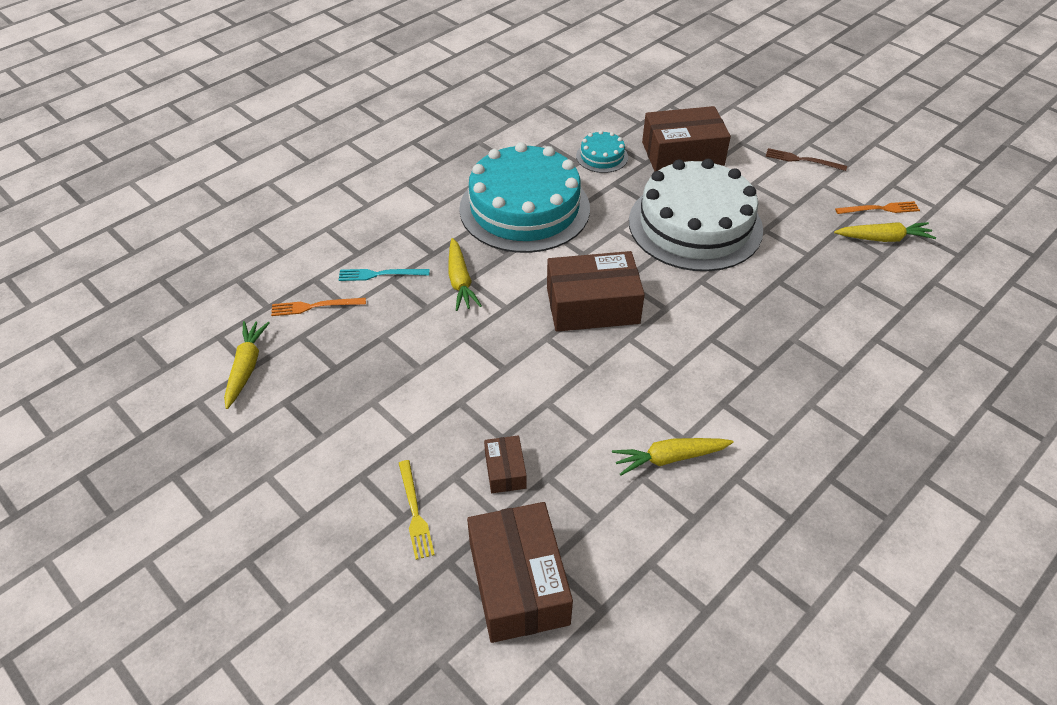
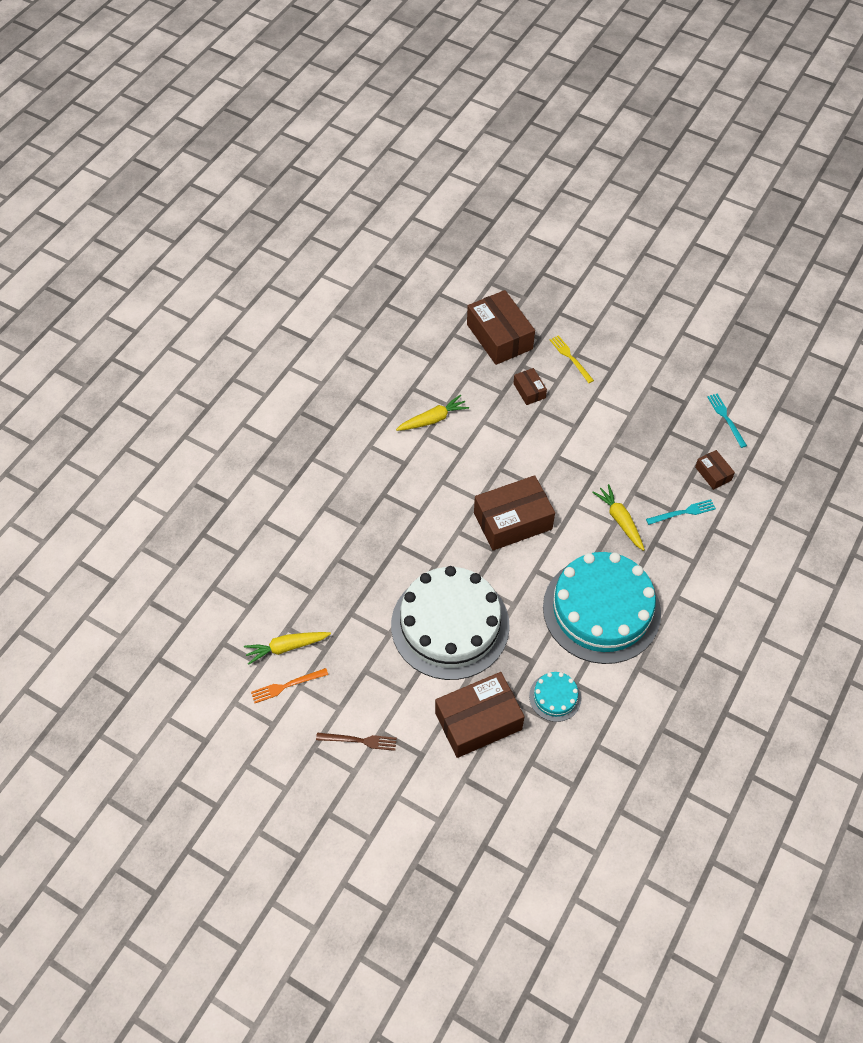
camera: 165 degrees right, 10 degrees up
yellow carrot [224,321,269,409] -> turquoise fork [707,394,747,448]
orange fork [271,298,366,316] -> brown box [695,450,735,490]

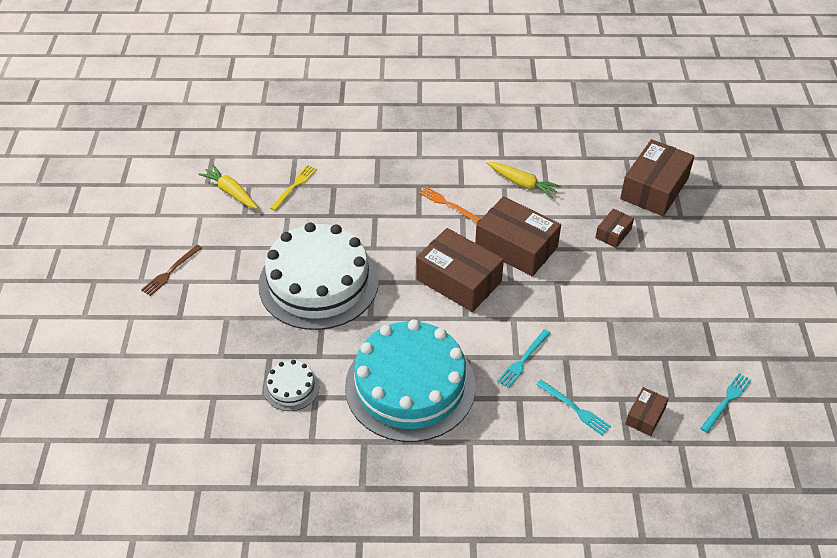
camera: 60 degrees right, 10 degrees down
orange fork [251,668,328,703] -> orange fork moved to [419,186,481,223]
brown fork [316,733,397,751] -> brown fork turned 60 degrees clockwise [141,245,202,296]
brown box [435,672,525,758] -> brown box moved to [475,196,561,276]
turquoise cake [529,672,581,722] -> white cake [264,360,319,411]
yellow fork [550,335,594,383] -> yellow fork moved to [270,165,317,211]
yellow carrot [592,484,645,551] -> turquoise fork [497,329,551,388]

